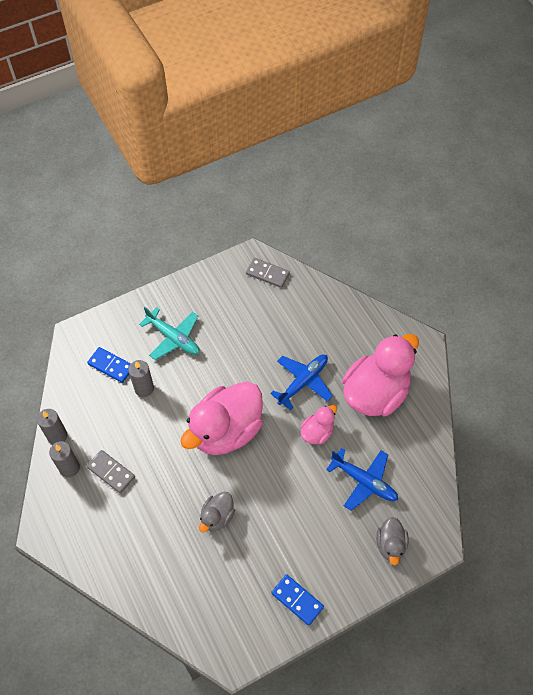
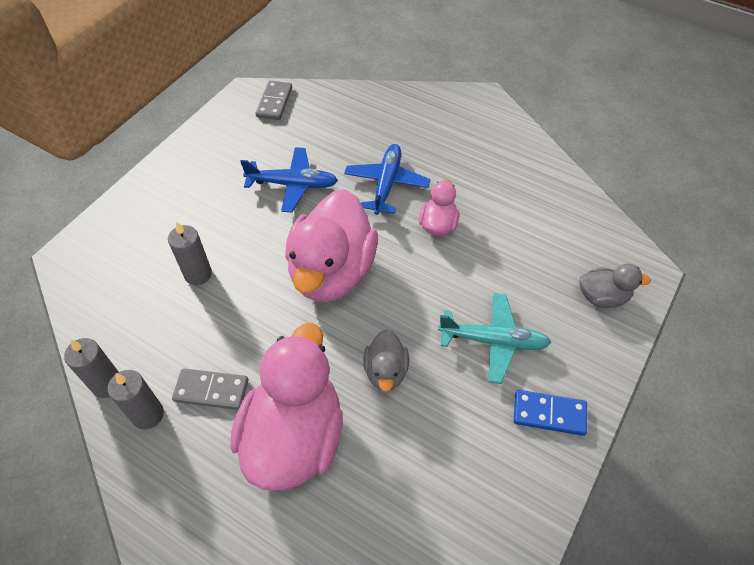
camera: 30 degrees left, 5 degrees down
blue domino [87,347,131,383] -> none
turquoise plane [139,307,200,360] -> turquoise plane moved to [438,293,552,384]
grey domino [246,258,290,288] -> grey domino turned 75 degrees counterclockwise [255,81,292,120]
blue plane [326,448,398,511] -> blue plane moved to [240,147,338,212]
pink duck [342,334,419,416] -> pink duck moved to [230,323,343,491]
grey duck [376,517,409,565] -> grey duck turned 60 degrees counterclockwise [579,263,651,308]

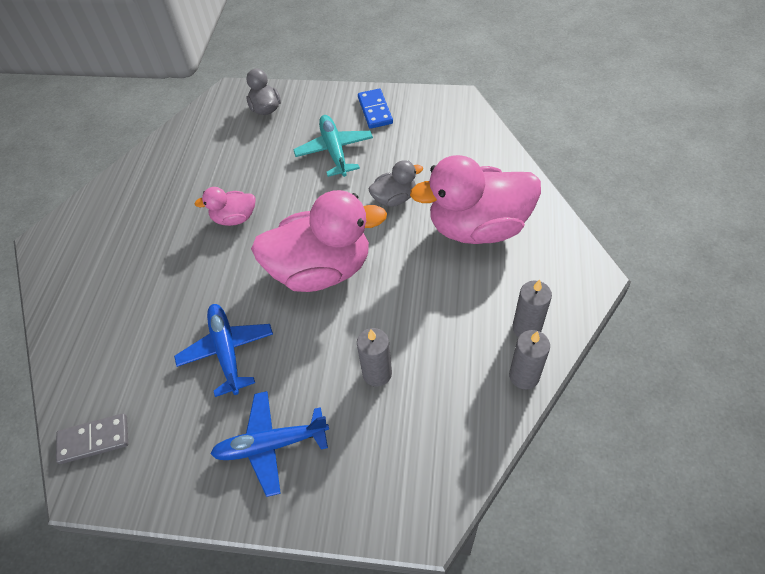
camera: 110 degrees left, 0 degrees up
grey domino [172,368,249,410] -> none
blue plane [344,144,431,215] -> blue plane moved to [210,391,329,497]

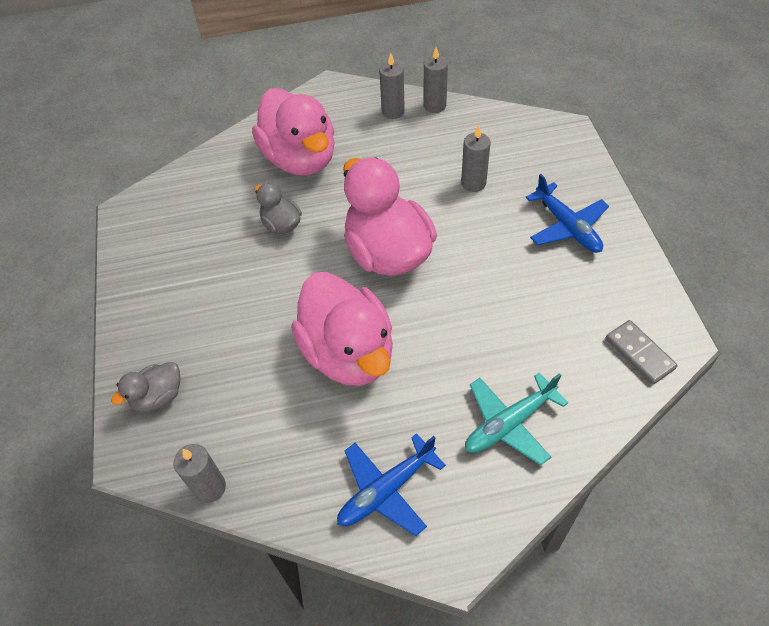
camera: 110 degrees left, 0 degrees up
blue plane [174,304,273,397] -> blue plane moved to [337,433,446,536]
pink duck [194,187,256,226] -> pink duck [291,272,393,386], size x2.10
turquoise plane [293,115,373,177] -> turquoise plane moved to [465,372,568,465]
blue domino [358,88,393,129] -> none
none -> grey candle [173,444,226,503]

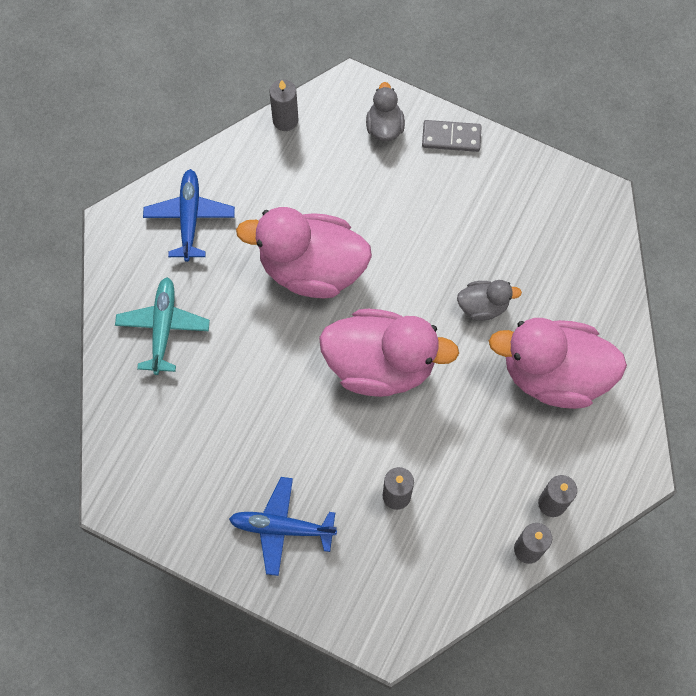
camera: 125 degrees right, 15 degrees up
grey domino [606,320,678,385] -> grey domino moved to [422,120,482,152]

